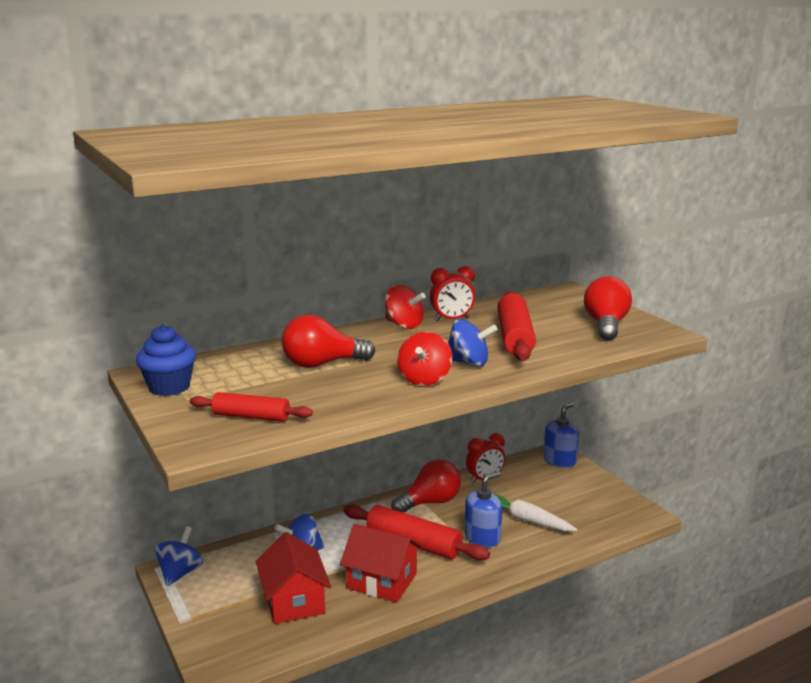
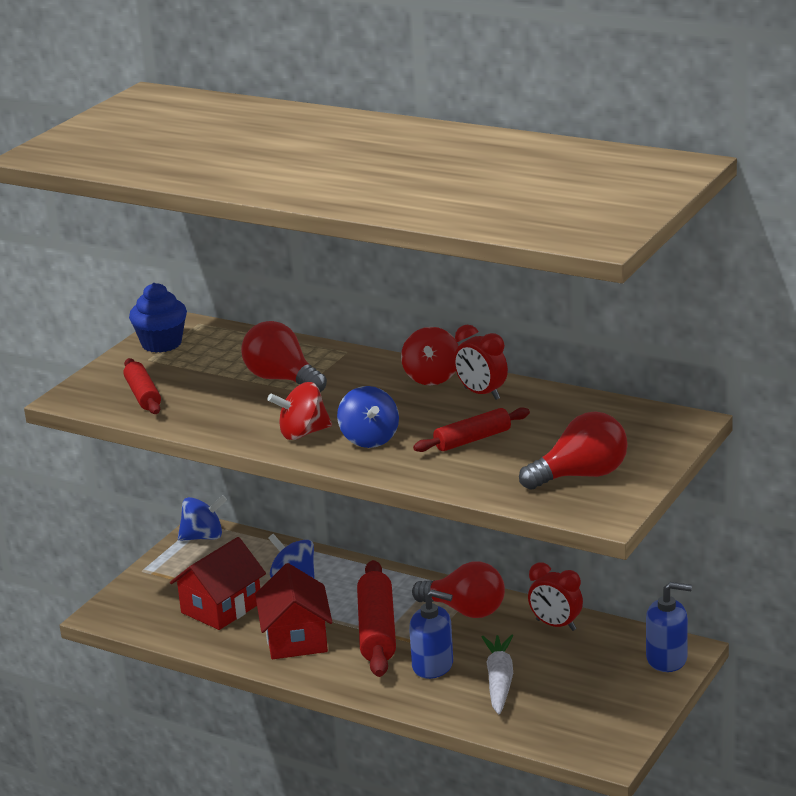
camera: 60 degrees right, 5 degrees up
red rolling pin [497,291,536,361] -> red rolling pin [413,407,530,452], size x0.61

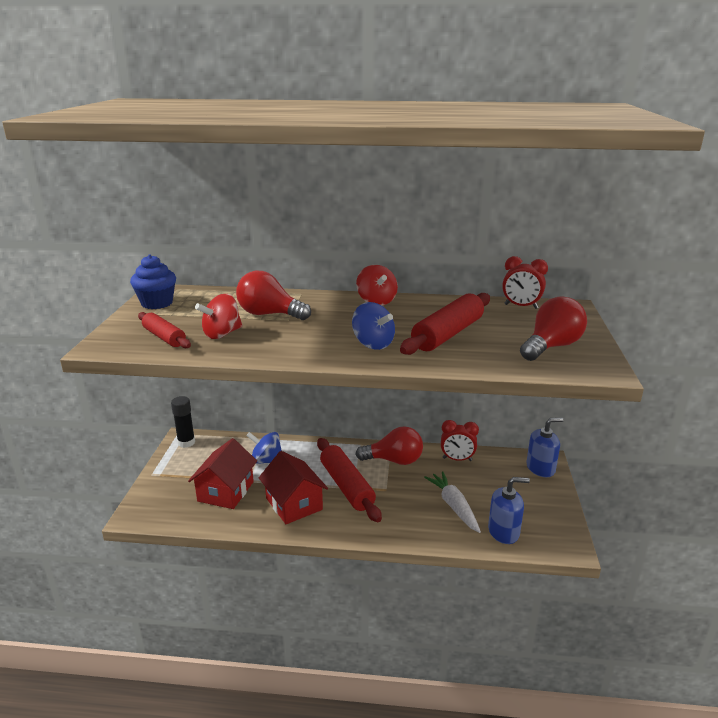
camera: 25 degrees left, 0 degrees up
blue spinning top [178,495,227,541] -> black glue stick [171,396,195,448]
red spinning top [268,382,332,440] -> red spinning top moved to [195,294,242,339]
blue soap dispenser [409,590,453,679] -> blue soap dispenser moved to [488,477,530,544]
red rolling pin [413,407,530,452] -> red rolling pin [400,293,490,355], size x1.64
red clock [454,325,508,400] -> red clock moved to [502,256,548,309]

